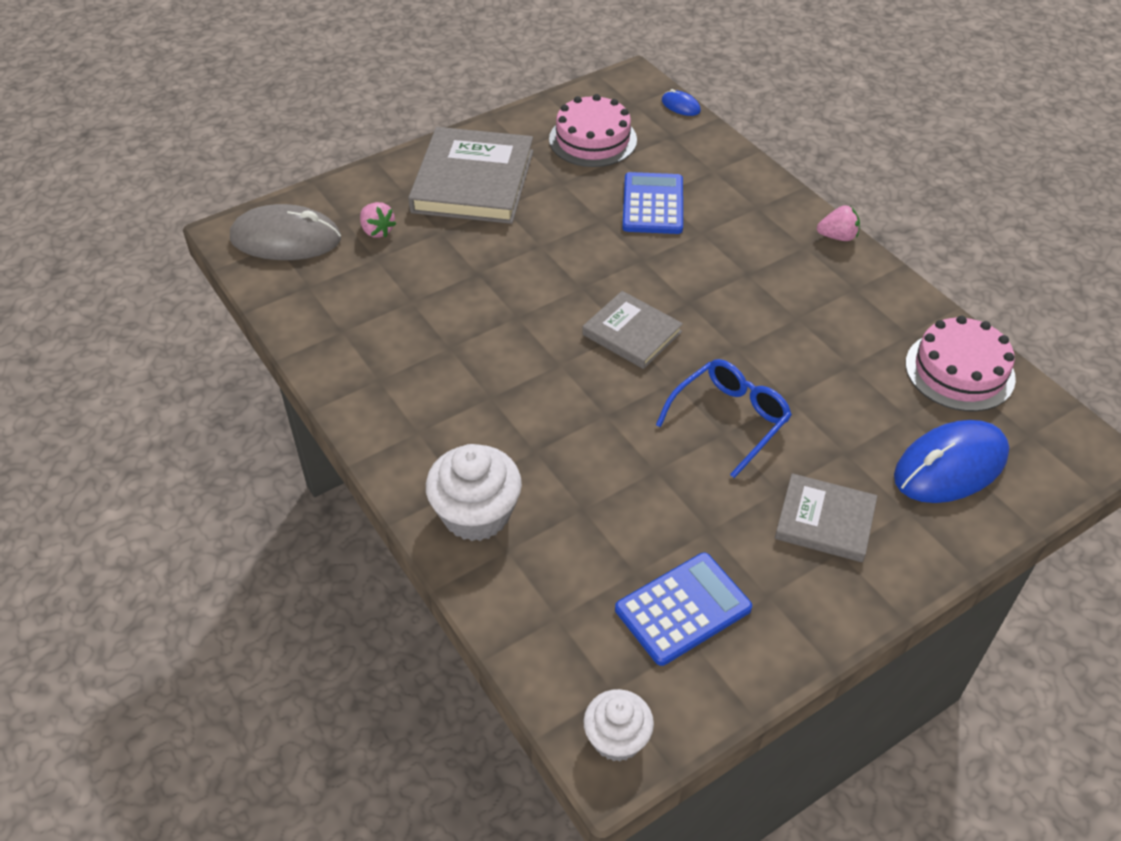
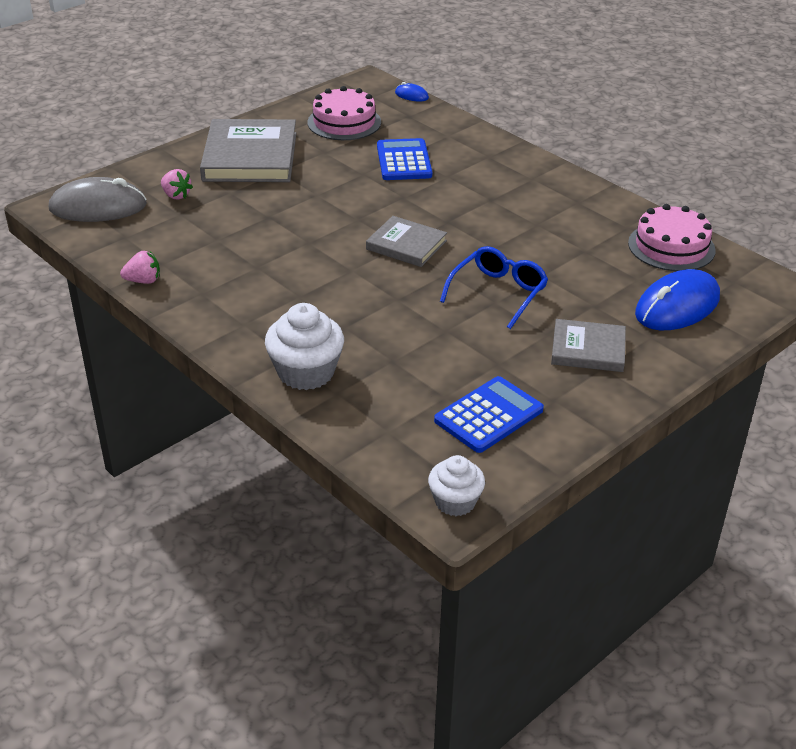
camera: 10 degrees left, 10 degrees down
pink strawberry [817,205,860,241] -> pink strawberry moved to [120,251,160,284]

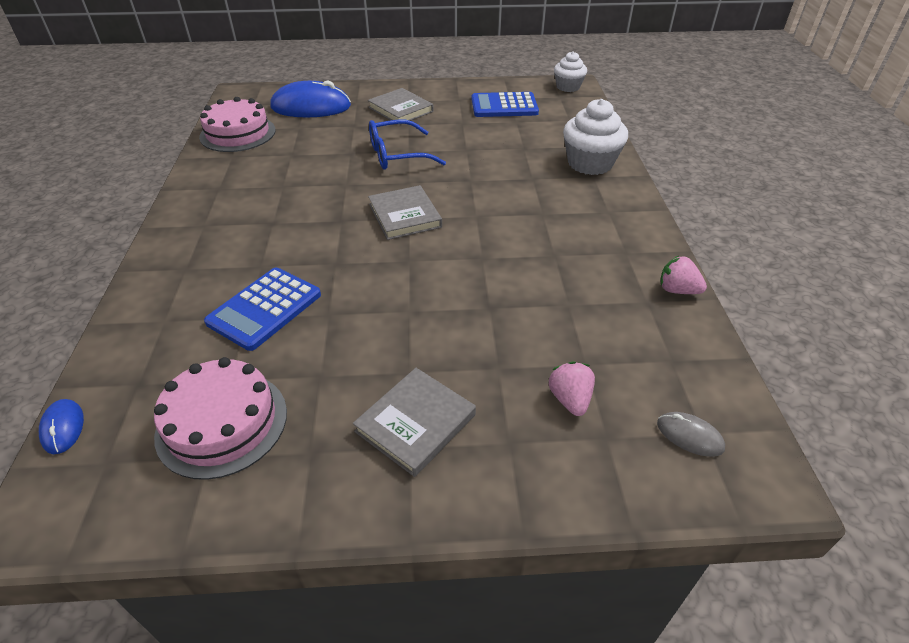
camera: 140 degrees left, 5 degrees up
grey mouse [49,177,147,222] -> grey mouse [657,412,725,457], size x0.45
grey book [200,119,296,182] -> grey book [353,368,476,477], size x0.57

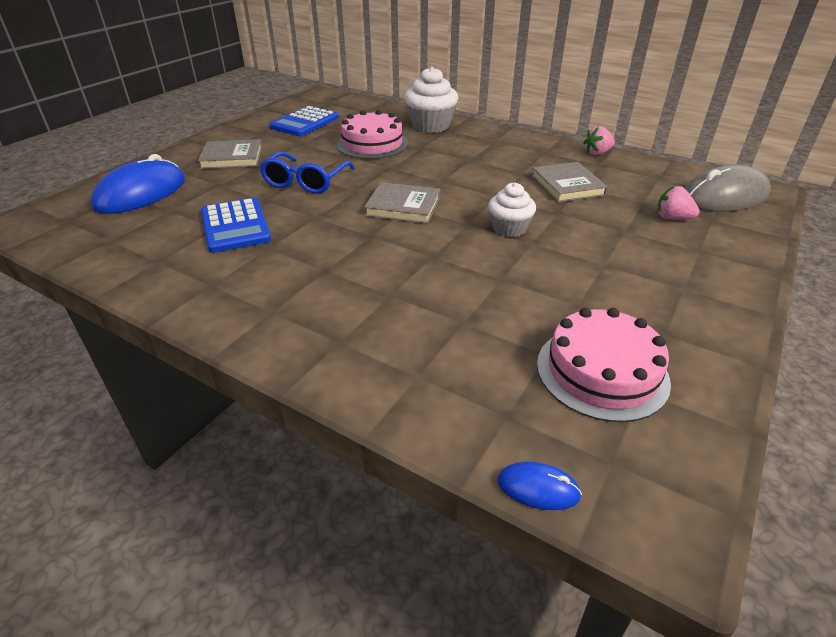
camera: 55 degrees left, 5 degrees down
pink cake [199,97,276,152] -> pink cake moved to [337,110,408,159]
blue calculator [204,267,321,351] -> blue calculator moved to [201,198,271,253]
grey book [353,368,476,477] -> grey book moved to [532,162,608,203]
white cupcake [554,51,587,92] -> white cupcake moved to [488,182,536,237]
grey mouse [657,412,725,457] -> grey mouse [685,164,771,212], size x2.24

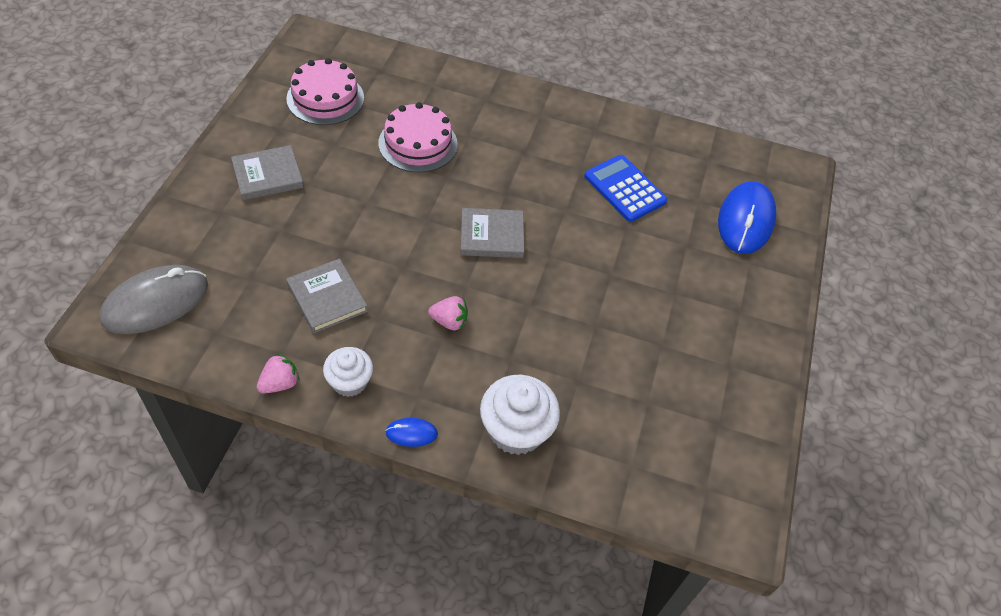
camera: 160 degrees right, 15 degrees up
grey book [198,139,262,169] -> grey book moved to [231,145,304,200]
blue glasses [259,152,355,194] -> none
blue calculator [269,106,339,136] -> none
pink cake [337,110,408,159] -> pink cake moved to [379,102,458,173]
white cupcake [488,182,536,237] -> white cupcake moved to [323,347,373,397]
blue mouse [498,462,582,510] -> blue mouse moved to [385,418,438,447]
pink strawberry [657,186,700,219] -> pink strawberry moved to [428,296,468,330]

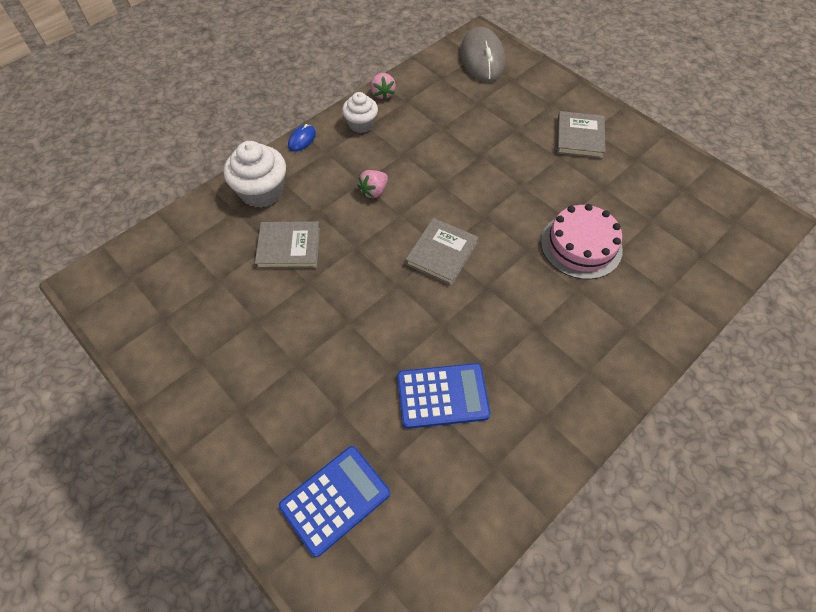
camera: 125 degrees right, 5 degrees up
pink cake [286,58,364,125] -> none
grey book [286,258,368,333] -> grey book moved to [255,221,320,269]
blue mouse [718,181,776,254] -> blue calculator [279,446,390,557]

